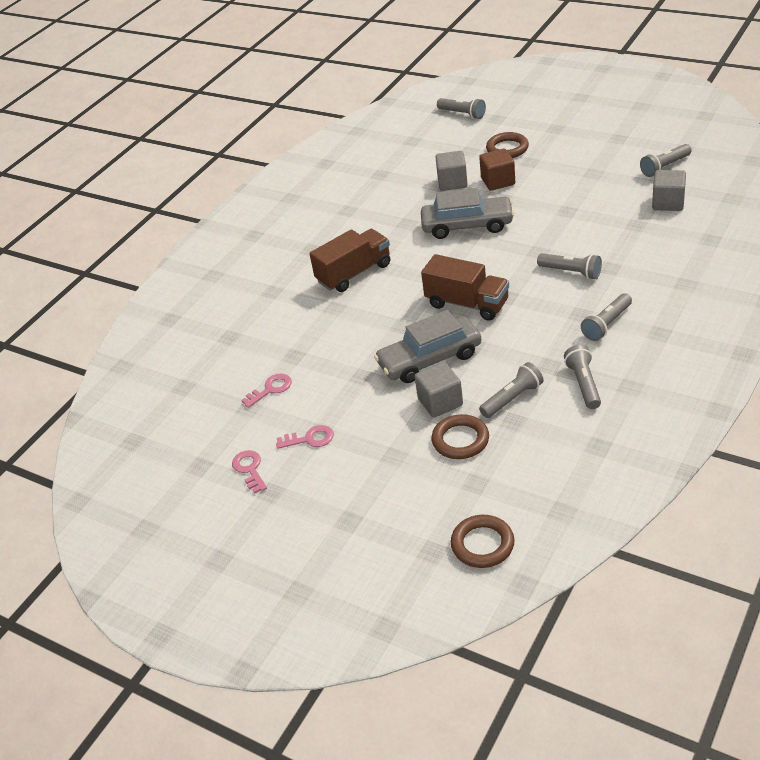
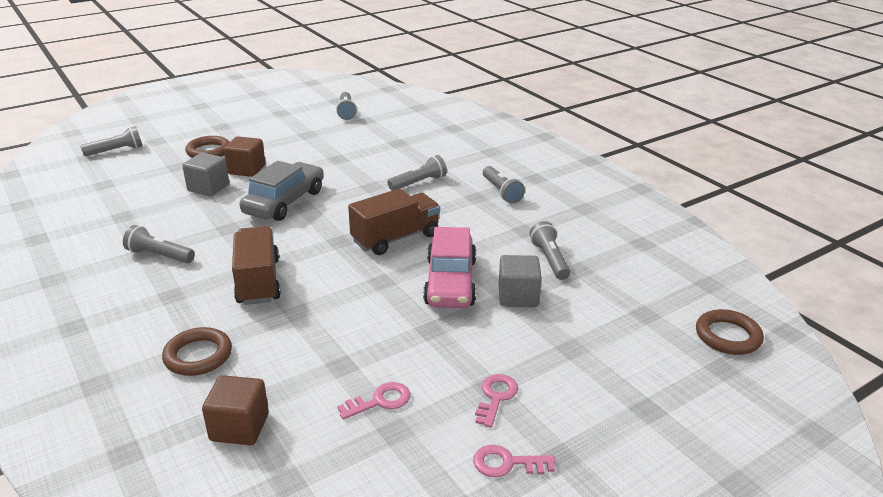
camera: 70 degrees left, 10 degrees down
pink key [241,374,292,408] -> pink key turned 75 degrees clockwise [337,382,410,420]
grey car [374,310,481,383] -> pink car [423,227,476,308]
brown ring [431,414,489,459] -> brown ring moved to [162,327,232,376]
grey flashlight [564,345,601,409] -> grey flashlight moved to [123,225,195,263]
grey cube [652,170,686,211] -> none
none -> brown cube [202,375,269,445]

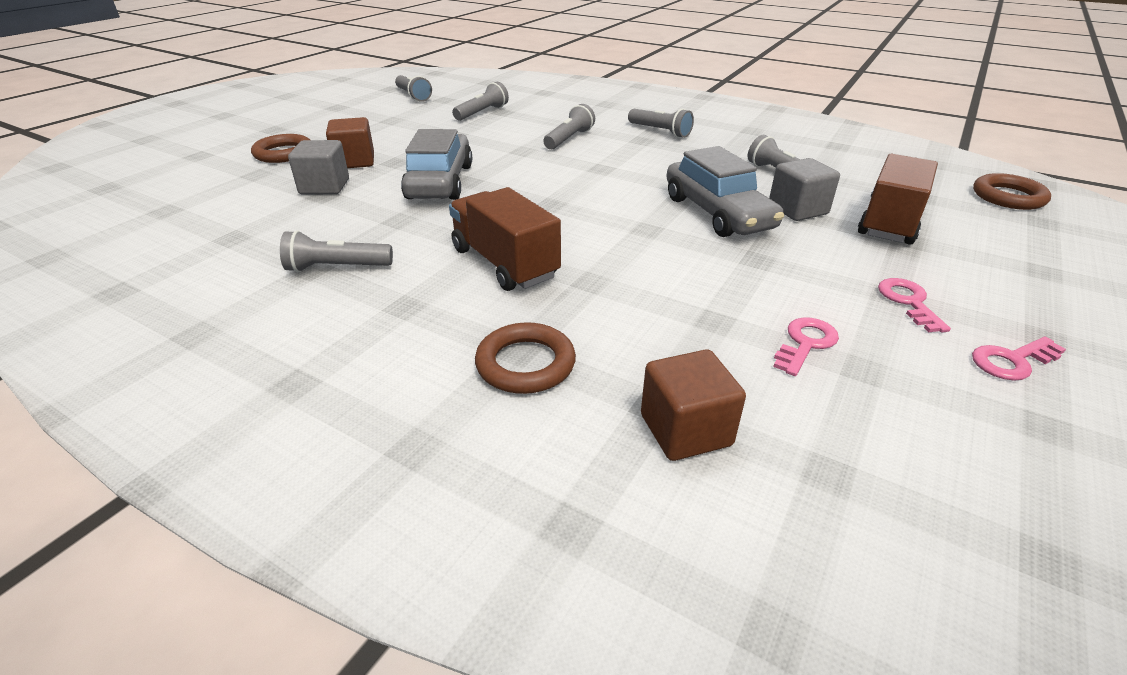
camera: 25 degrees left, 5 degrees up
grey flashlight [81,126,143,156] -> grey flashlight moved to [452,82,509,121]
brown truck [348,189,440,255] -> brown truck moved to [858,154,938,245]
pink car [423,227,476,308] -> grey car [666,146,784,237]

